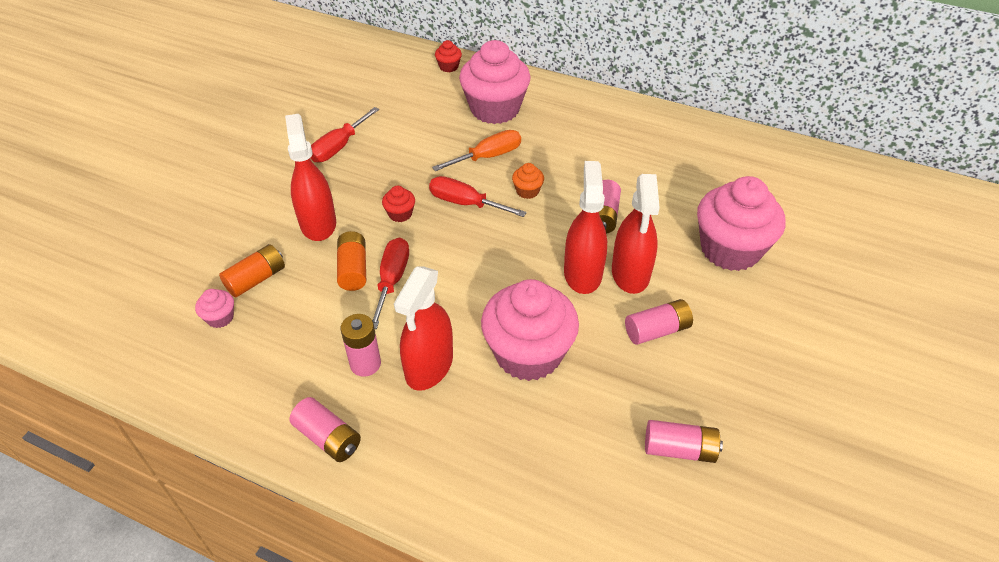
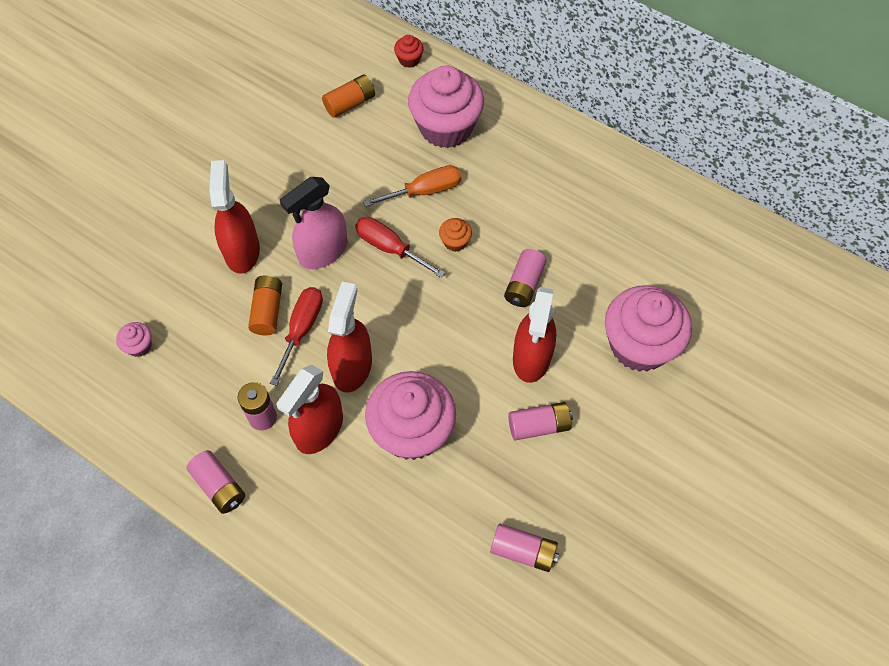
camera: 10 degrees right, 15 degrees up
orange battery [219,244,285,298] -> orange battery moved to [322,75,375,118]
red screwdriver [310,107,379,163] -> none
red cupcake [382,186,415,222] -> pink spray bottle [280,177,348,269]
red spray bottle [564,161,607,294] -> red spray bottle moved to [327,282,372,392]

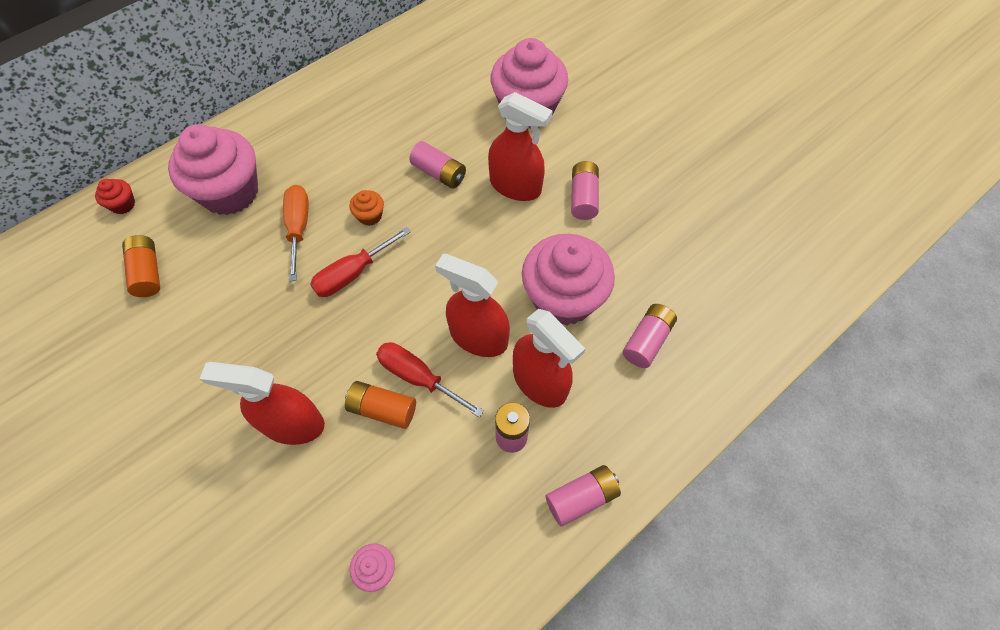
camera: 75 degrees left, 0 degrees up
pink spray bottle [280,177,348,269] -> none
pink battery [490,524,559,572] -> pink battery moved to [623,304,677,368]

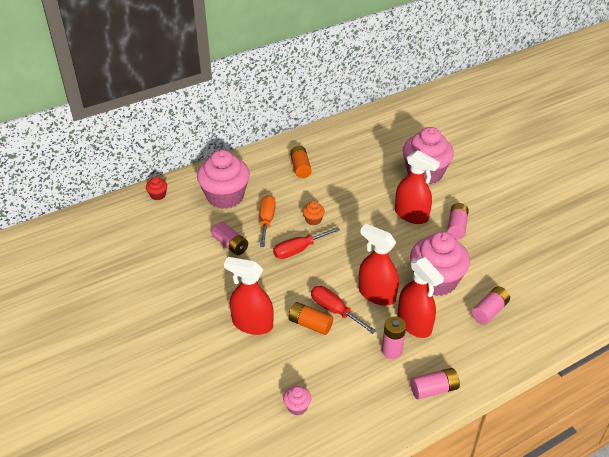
camera: 10 degrees right, 20 degrees down
orange battery [122,235,160,297] -> orange battery moved to [290,146,312,178]
pink battery [409,141,466,189] -> pink battery moved to [211,222,248,255]

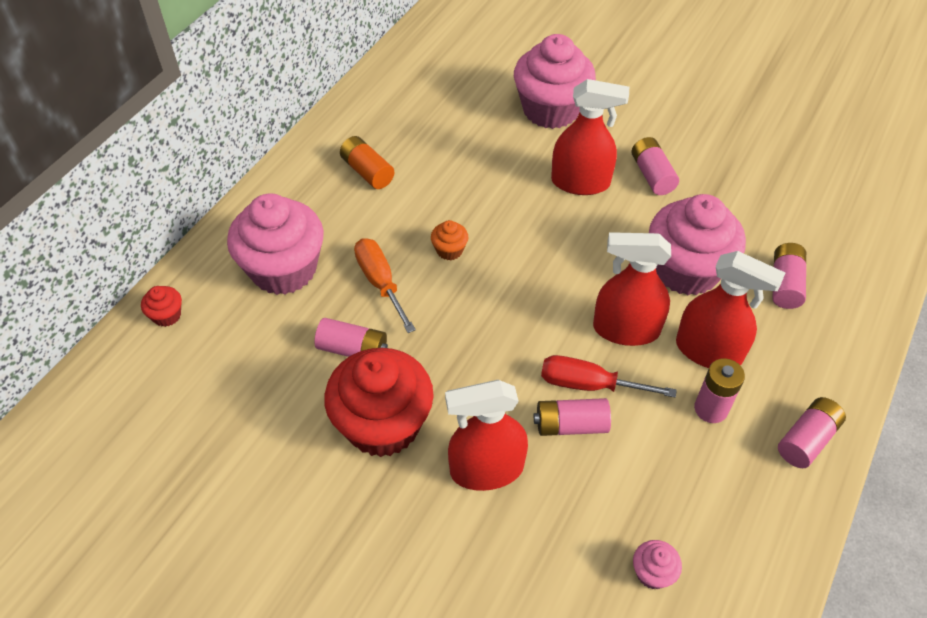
camera: 30 degrees left, 10 degrees up
red screwdriver [273,227,340,259] -> none
orange battery [289,302,333,335] -> pink battery [534,398,611,436]
none -> red cupcake [324,348,434,457]

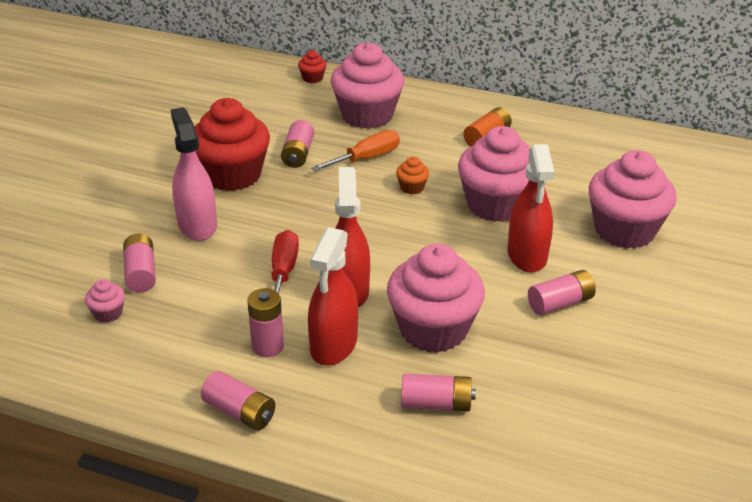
camera: 80 degrees right, 15 degrees down
red spray bottle [445,380,528,491] -> pink spray bottle [171,107,217,241]
pink battery [534,398,611,436] -> pink battery moved to [123,233,156,293]
none -> pink cupcake [458,126,530,222]

